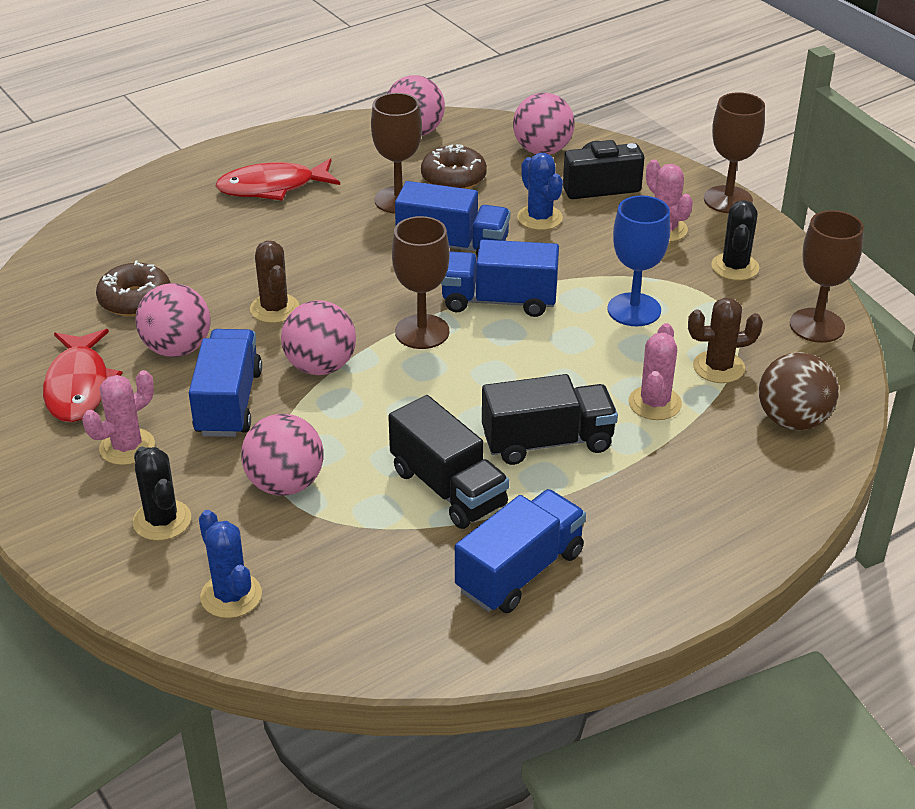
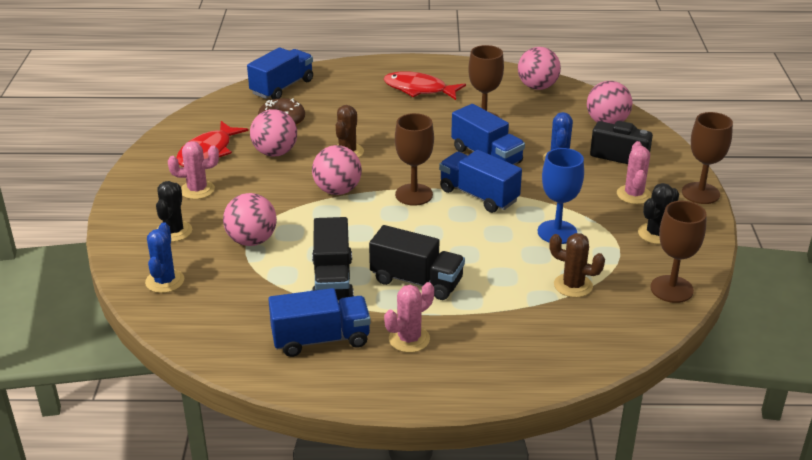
camera: 35 degrees right, 5 degrees down
blue truck [189,329,262,437] -> blue truck moved to [247,47,313,99]
brown donut [421,144,487,189] -> none
pink cactus [628,323,682,420] -> pink cactus moved to [384,282,434,353]
brown ball [759,352,839,431] -> none

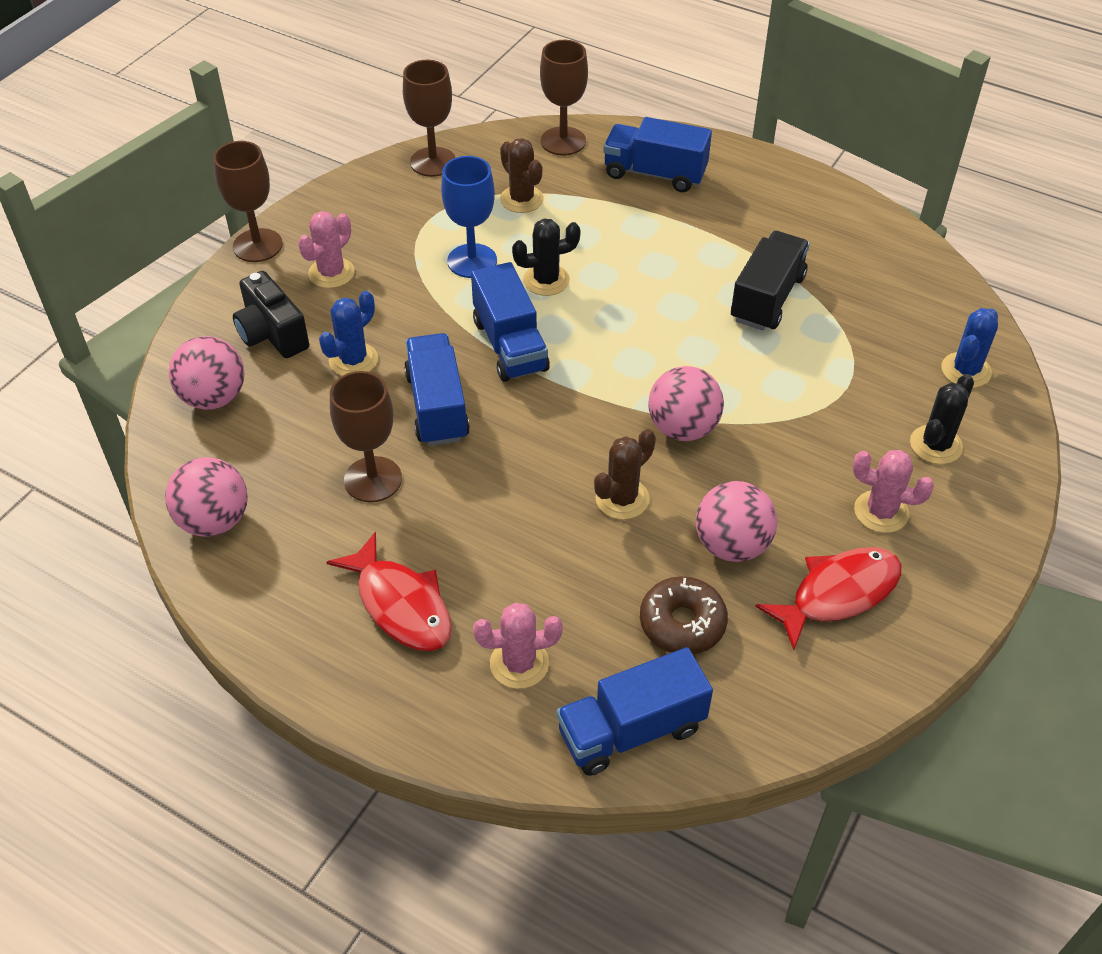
camera: 150 degrees left, 15 degrees up
pink ball [223,193,277,246] -> none
blue truck [268,288,371,357] -> blue truck moved to [604,117,712,192]
black truck [369,225,465,300] -> none
pink cactus [384,282,434,353] -> pink cactus moved to [473,602,563,689]
brown goblet [395,113,434,206] -> brown goblet moved to [540,40,588,156]
black cactus [638,183,679,244] -> black cactus moved to [512,219,581,296]

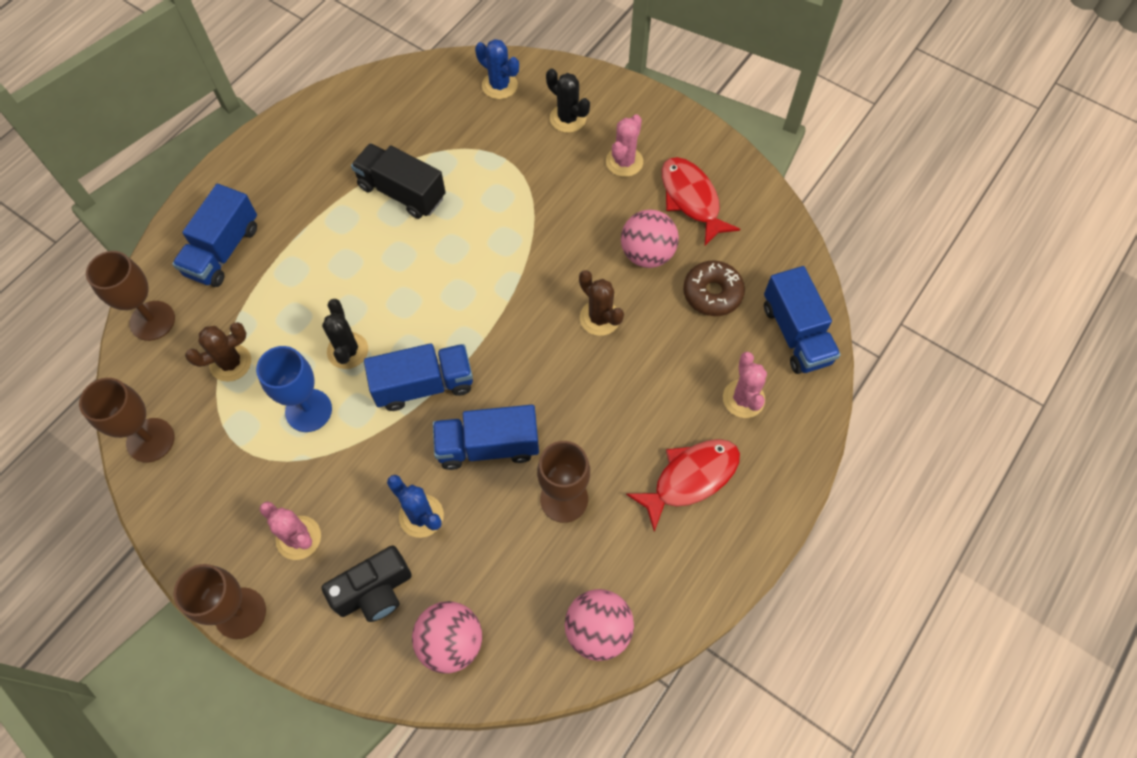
camera: 85 degrees left, 15 degrees up
pink ball [648,366,724,441] -> none

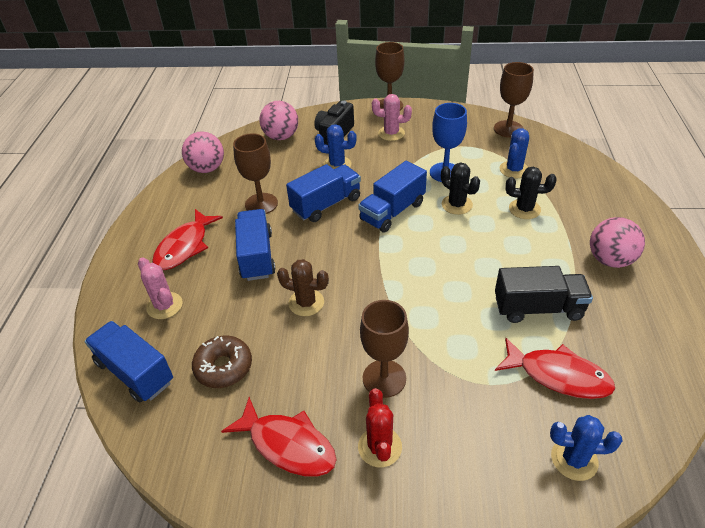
camera: 150 degrees right, 20 degrees down
brown goblet [86,251,175,341] -> brown goblet moved to [360,300,409,398]
blue truck [172,184,257,287] -> blue truck moved to [235,209,276,281]
brown cactus [185,322,251,382] -> blue cactus [499,128,529,178]
black cactus [546,68,590,133] -> black cactus moved to [505,167,557,219]
pink cactus [606,114,643,177] -> red cactus [358,388,402,467]
pink ball [621,209,679,268] -> pink ball moved to [590,217,645,268]
none -> red fish [495,338,615,399]

